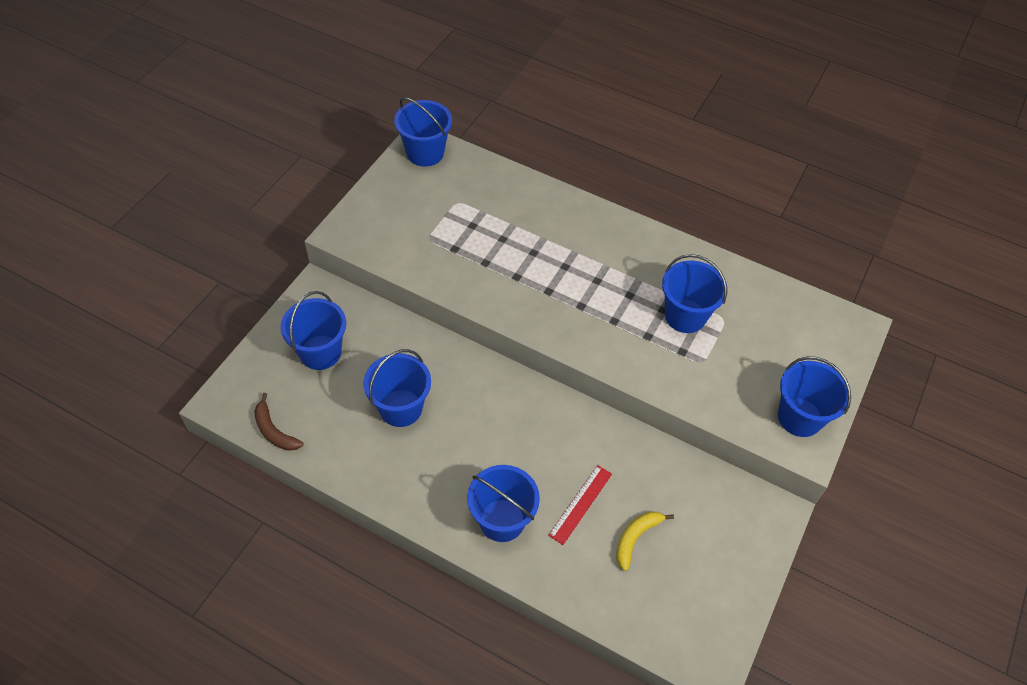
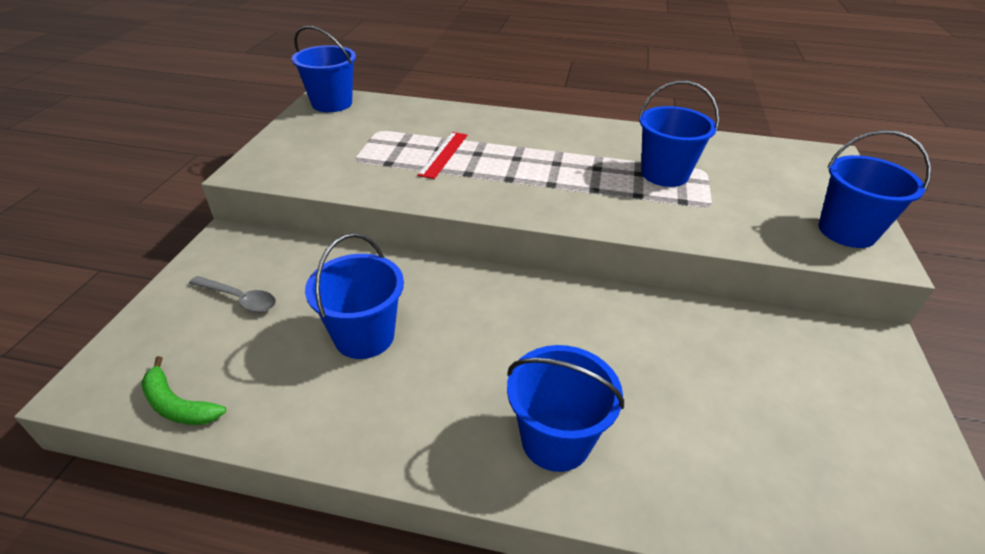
camera: 15 degrees left, 15 degrees down
brown banana [254,393,303,451] -> green banana [141,356,226,425]
blue bucket [281,291,346,370] -> grey spoon [189,276,276,312]
red ruler [548,465,612,545] -> red ruler moved to [417,132,467,179]
yellow banana [616,512,674,571] -> none

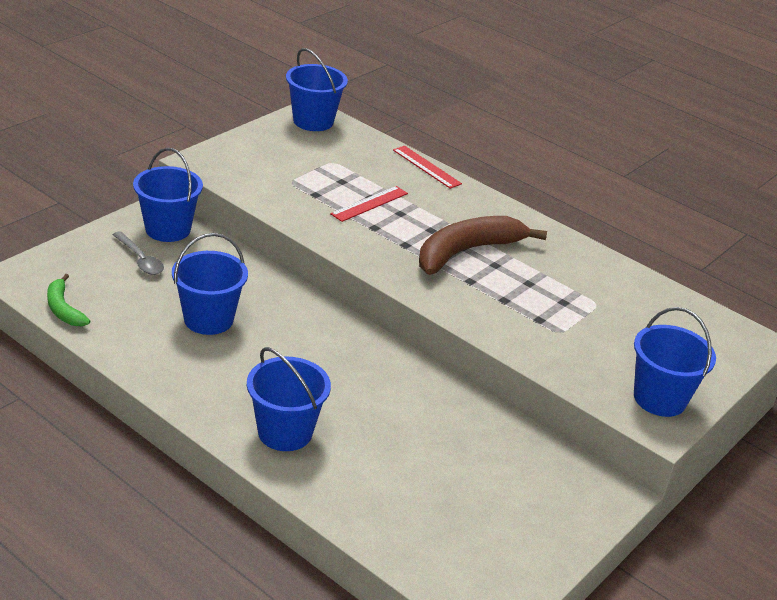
camera: 25 degrees right, 5 degrees down
blue bucket [638,81,719,187] -> blue bucket moved to [133,148,203,242]
none -> red ruler [393,146,462,189]
none -> brown banana [419,216,547,275]

